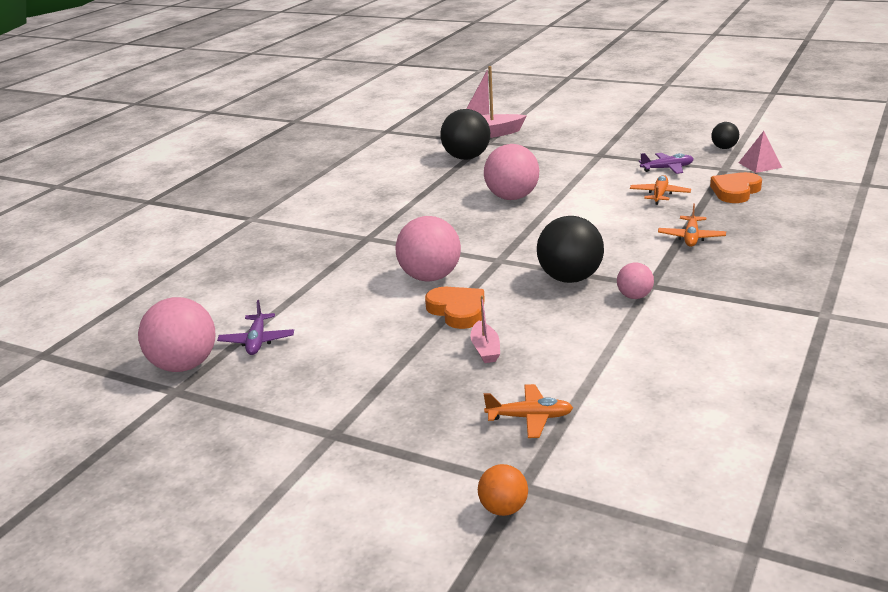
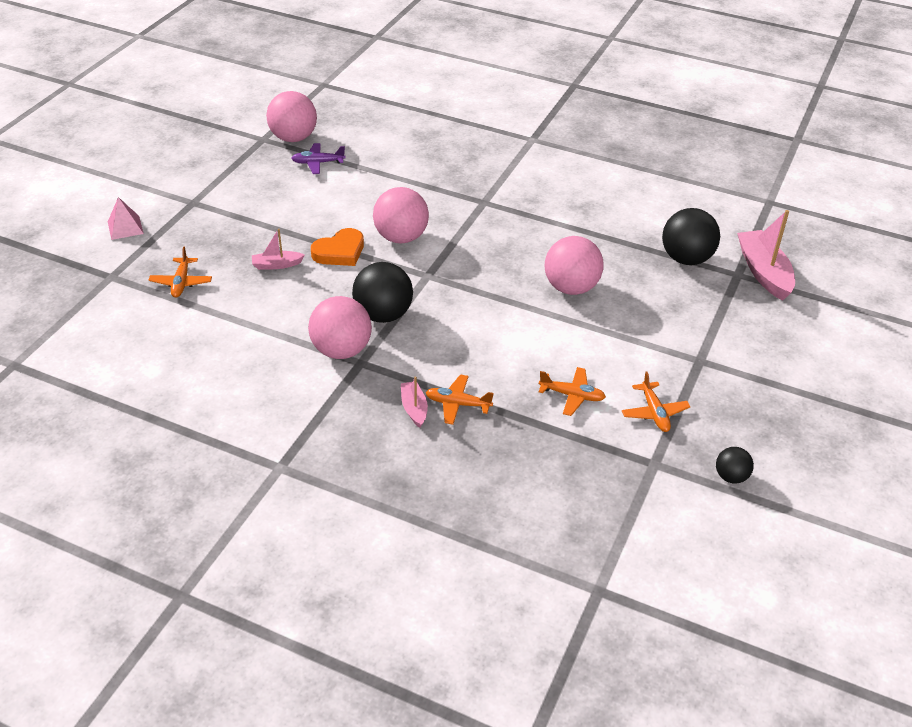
camera: 85 degrees right, 15 degrees up
orange ball [478,464,528,516] -> none
pink ball [617,262,654,299] -> pink ball [308,296,372,359], size x1.89
purple plane [639,153,694,174] -> orange plane [622,371,690,432]
orange heart [710,172,762,203] -> none
pink pyramid [739,131,782,173] -> pink pyramid moved to [108,197,144,240]
none -> pink boat [401,376,428,428]

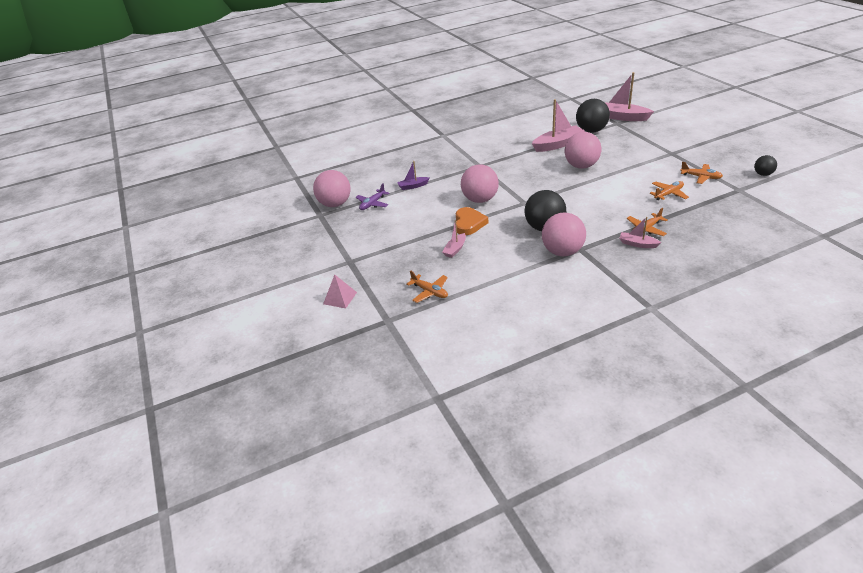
camera: 45 degrees left, 5 degrees down
none -> purple boat [397,161,429,190]
none -> pink boat [532,99,585,152]

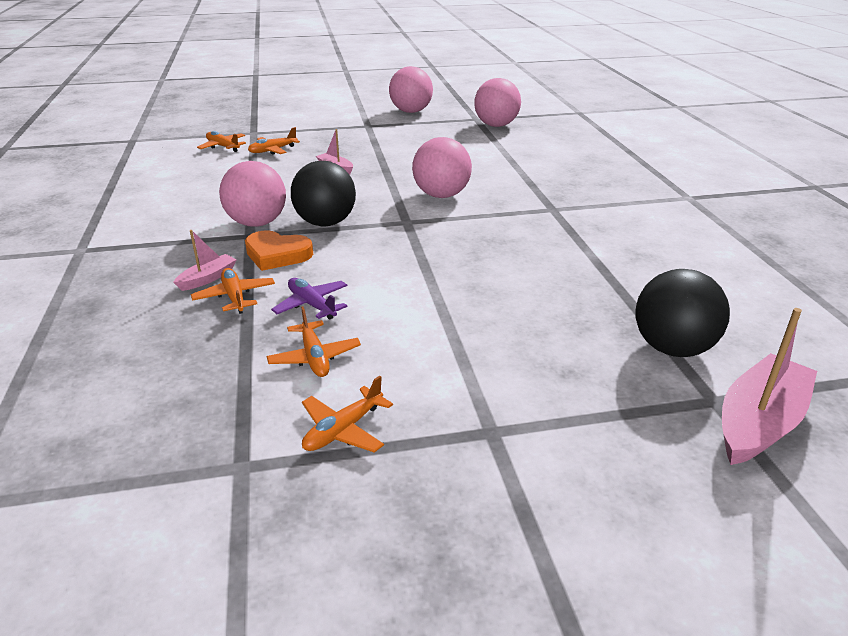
camera: 100 degrees right, 5 degrees down
pink pyramid [323,275,357,308] -> none
purple plane [355,183,390,210] -> purple plane moved to [271,278,348,320]
purple boat [397,161,429,190] -> none
orange heart [456,207,488,235] -> orange heart moved to [245,230,313,271]
pink boat [532,99,585,152] -> none
pink ball [565,132,601,169] -> pink ball moved to [389,66,433,113]
black ball [754,155,777,176] -> none
none -> orange plane [197,131,246,152]

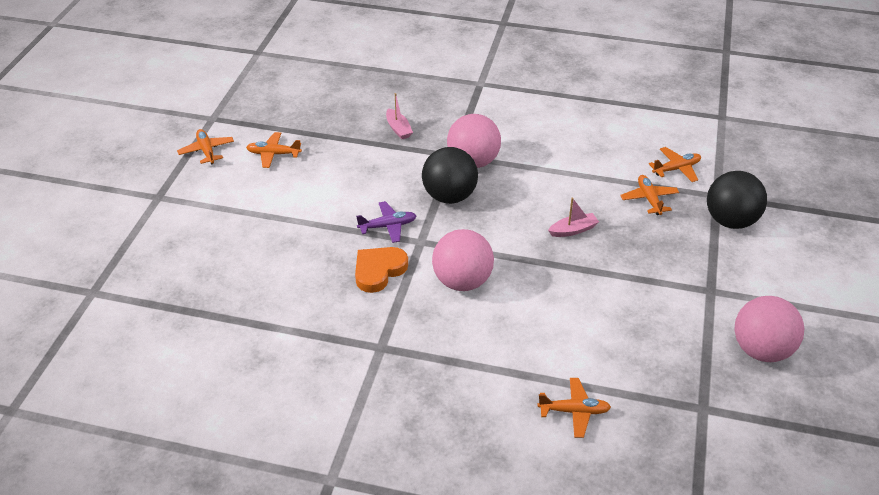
camera: 115 degrees right, 10 degrees up
orange plane [191,268,275,314] -> orange plane moved to [538,378,611,438]
orange heart [245,230,313,271] -> orange heart moved to [355,247,408,293]
purple plane [271,278,348,320] -> purple plane moved to [356,201,416,243]
pink ball [474,78,521,127] -> none
black ball [636,269,730,357] -> black ball moved to [707,171,767,229]
pink boat [722,308,817,465] -> none

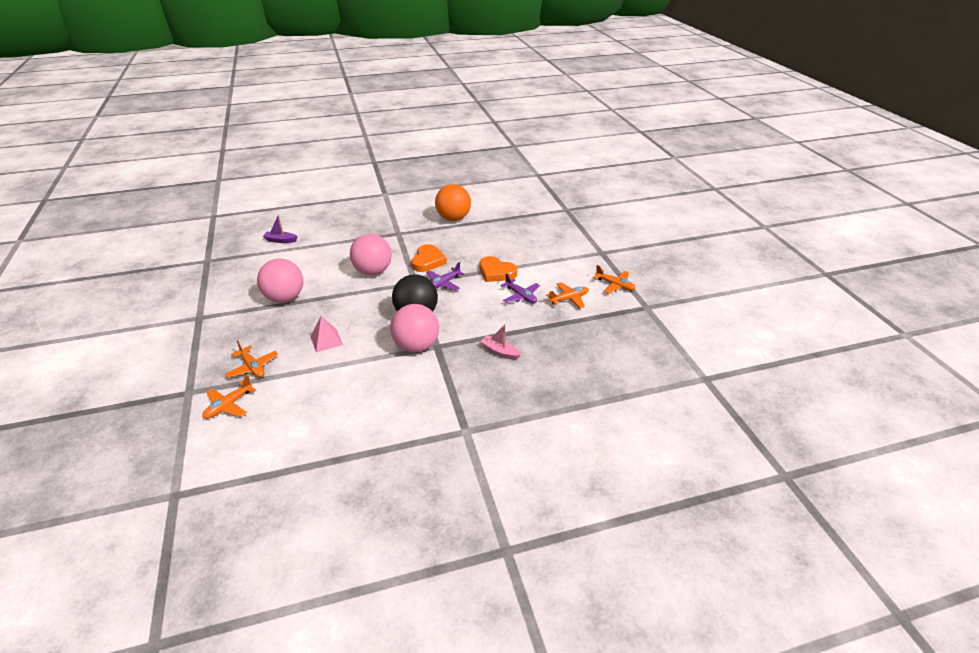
camera: 150 degrees right, 5 degrees down
orange plane [538,378,611,438] -> purple boat [263,215,298,243]
pink boat [548,197,599,237] -> none
black ball [707,171,767,229] -> none
pink ball [734,296,804,362] -> pink ball moved to [257,259,303,303]
none -> pink pyramid [310,316,343,352]
none -> orange ball [435,184,471,221]
none -> orange heart [479,256,517,282]
none -> purple plane [500,273,540,303]

